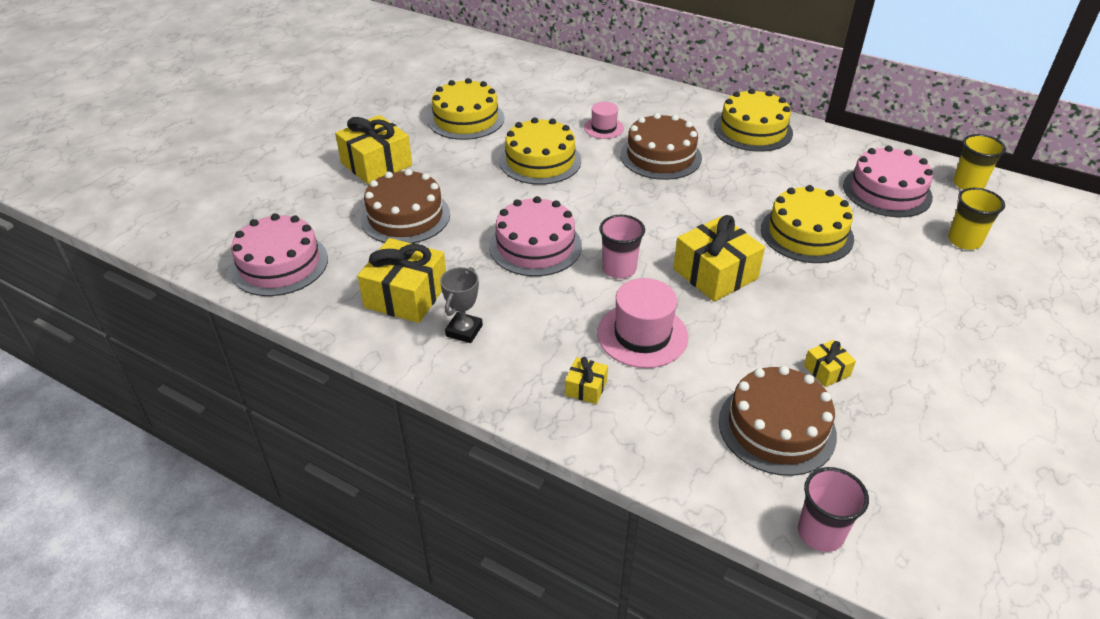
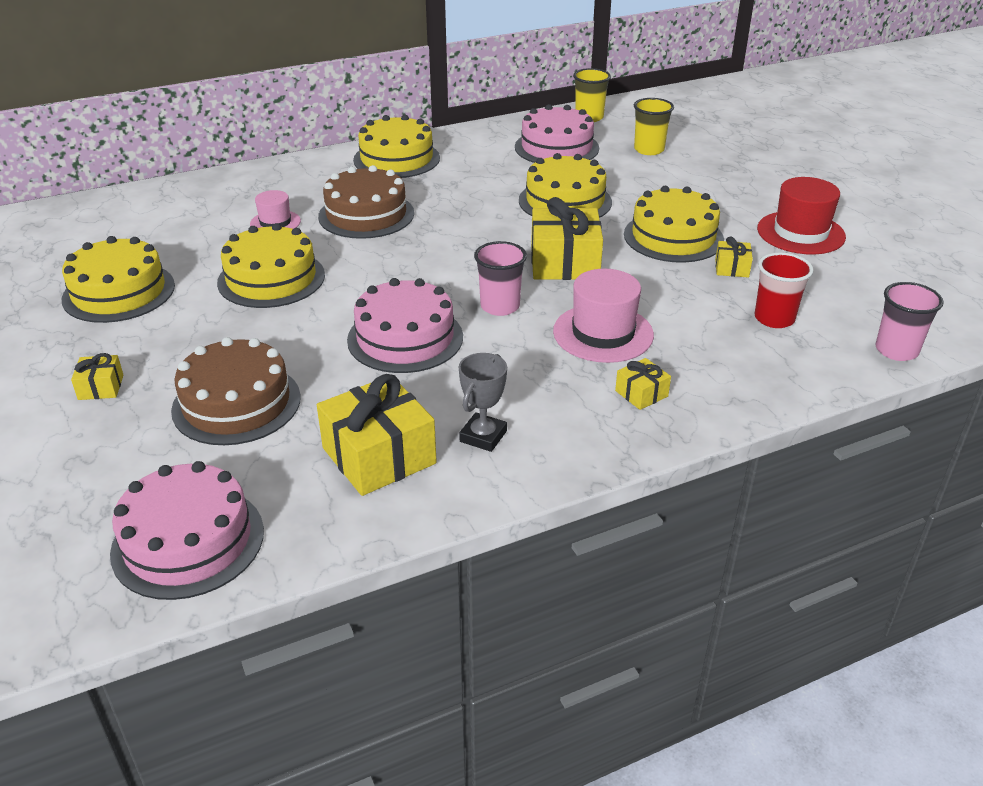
camera: 55 degrees left, 5 degrees down
yellow gift [335,115,412,185] -> yellow gift [71,353,123,400], size x0.48
grey trophy [440,267,483,343] -> grey trophy turned 60 degrees clockwise [459,353,507,452]
brown cake [719,366,837,476] -> red cup [755,252,814,328]
none -> yellow cake [624,186,724,263]
none -> red hat [757,177,846,254]

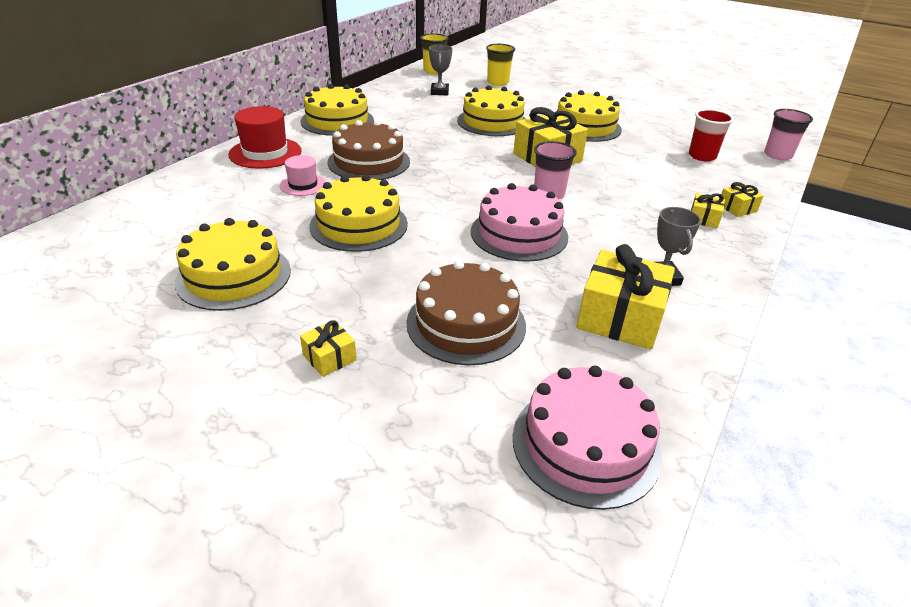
camera: 35 degrees left, 0 degrees up
pink cake [515,104,599,163] -> grey trophy [429,45,452,96]
pink hat [553,269,654,363] -> none
yellow gift [715,236,753,277] -> yellow gift moved to [721,182,764,217]
red hat [757,177,846,254] -> red hat moved to [228,106,301,169]

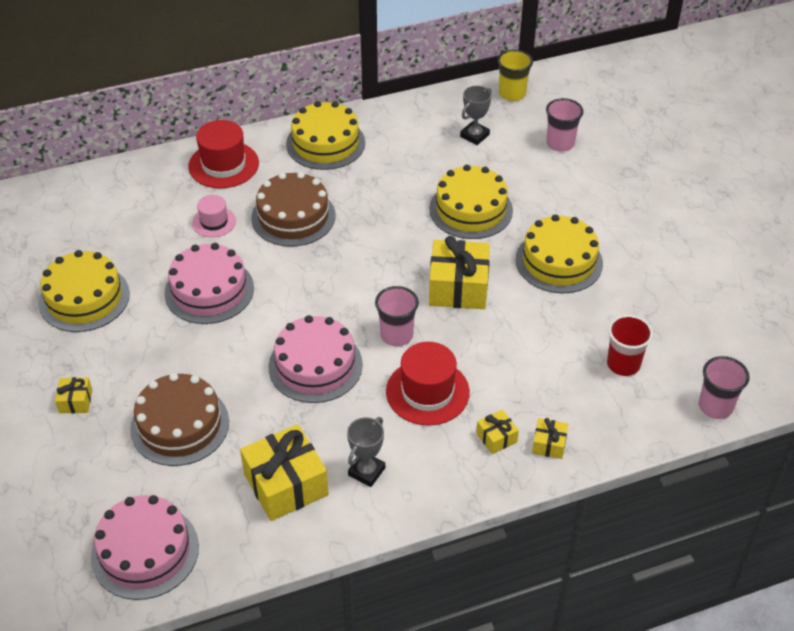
camera: 40 degrees right, 10 degrees up
yellow cake [310,175,408,252] -> pink cake [165,243,254,324]
yellow cup [486,44,515,86] -> pink cup [546,98,583,152]
none -> red hat [386,342,470,426]

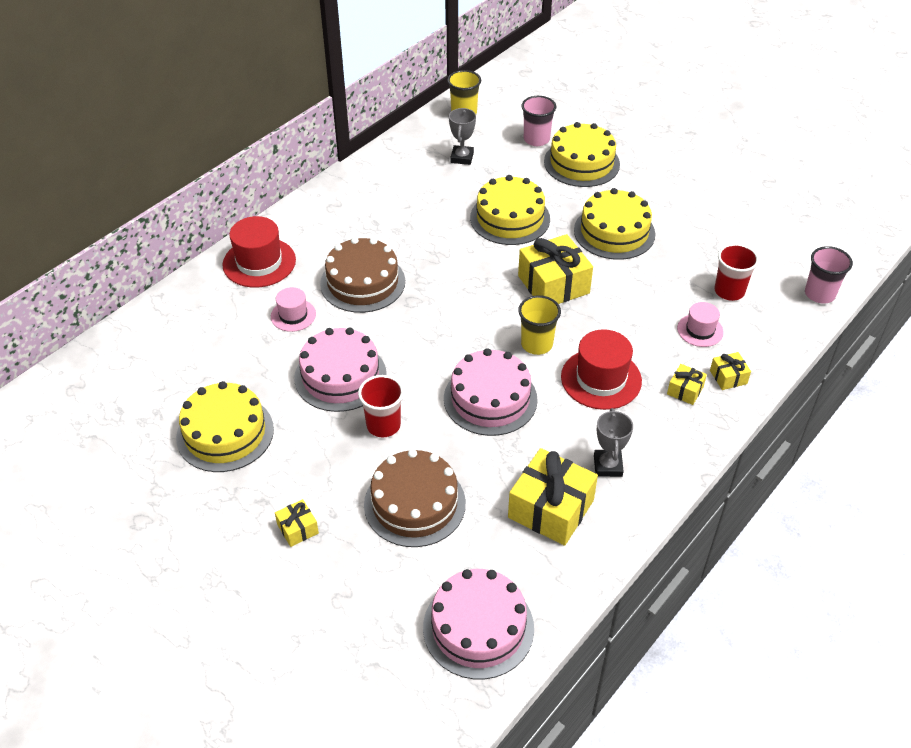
camera: 30 degrees left, 0 degrees up
yellow cake [286,101,365,170] -> yellow cake moved to [544,122,620,187]
pink cup [375,286,419,346] -> yellow cup [518,295,561,355]
none -> red cup [358,375,404,437]
none -> pink hat [677,302,724,347]

